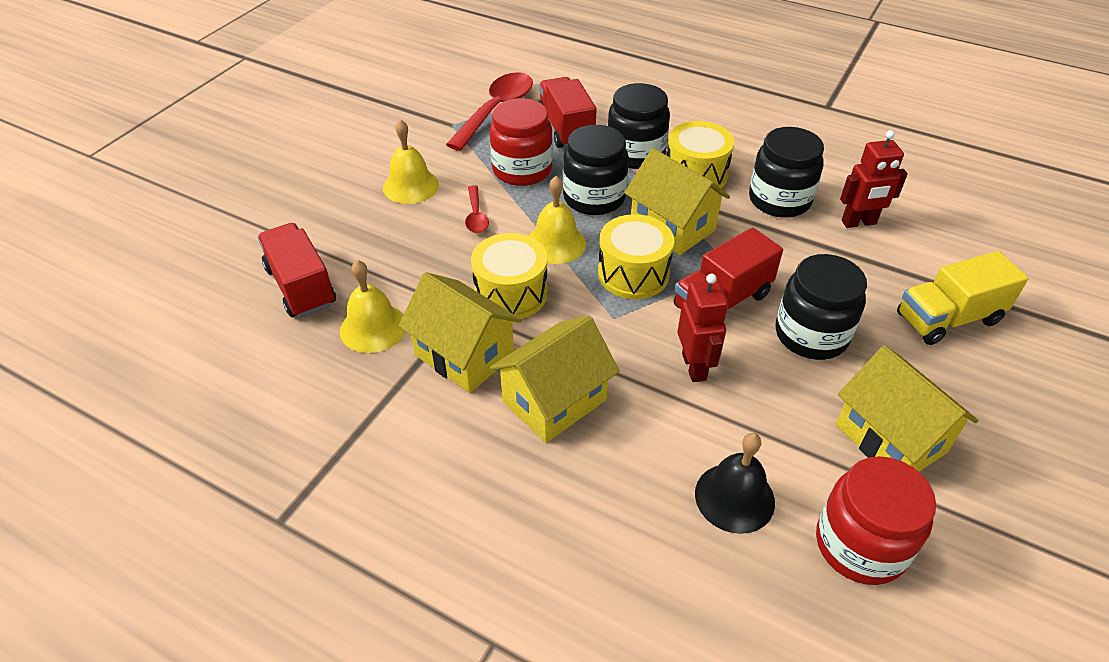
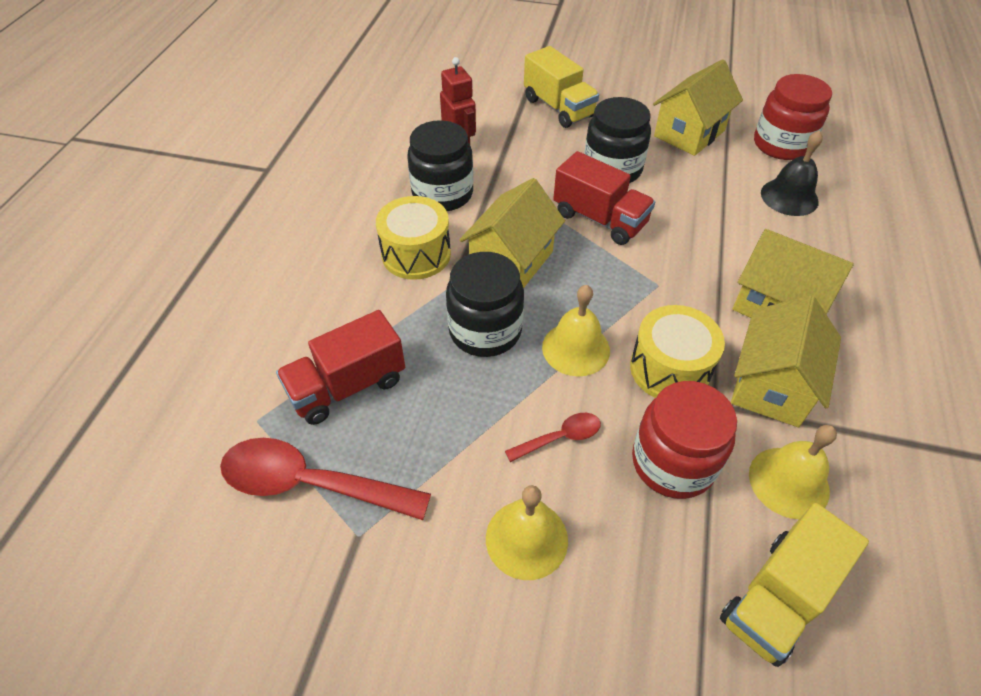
camera: 105 degrees left, 5 degrees up
red truck [257,223,336,317] -> yellow truck [720,503,869,667]
red jar [489,98,553,186] -> red jar moved to [632,381,737,499]
yellow drum [598,214,674,299] -> none
black jar [607,83,670,169] -> none
red robot [678,274,728,382] -> none

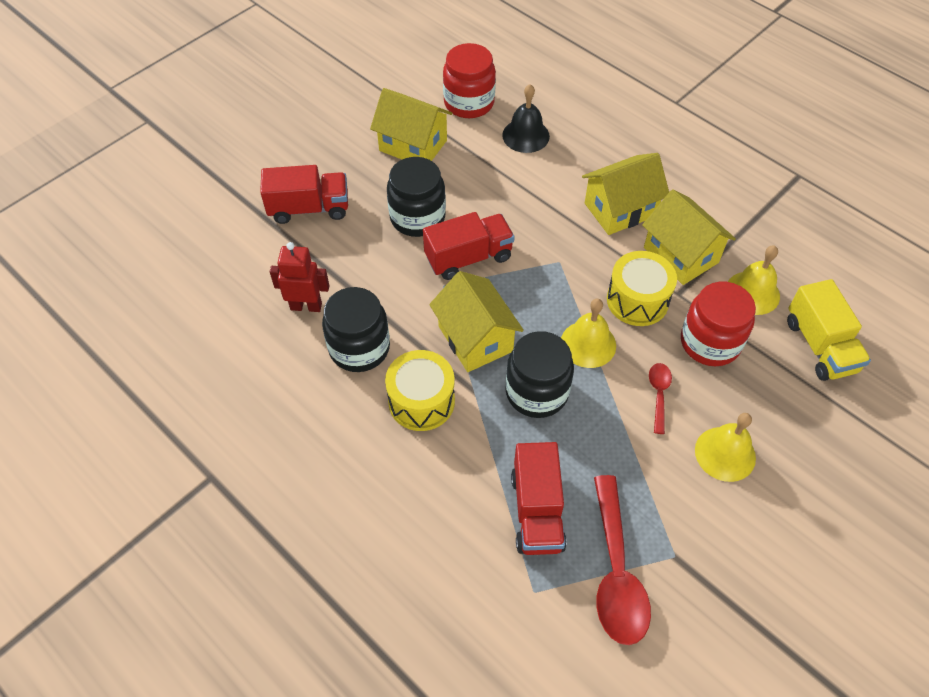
camera: 60 degrees left, 5 degrees up
red spoon [220,438,431,520] -> red spoon turned 45 degrees counterclockwise [594,475,651,645]
yellow truck [524,46,599,128] -> red truck [260,165,348,224]
yellow house [653,59,743,156] -> yellow house turned 45 degrees counterclockwise [370,88,452,161]

